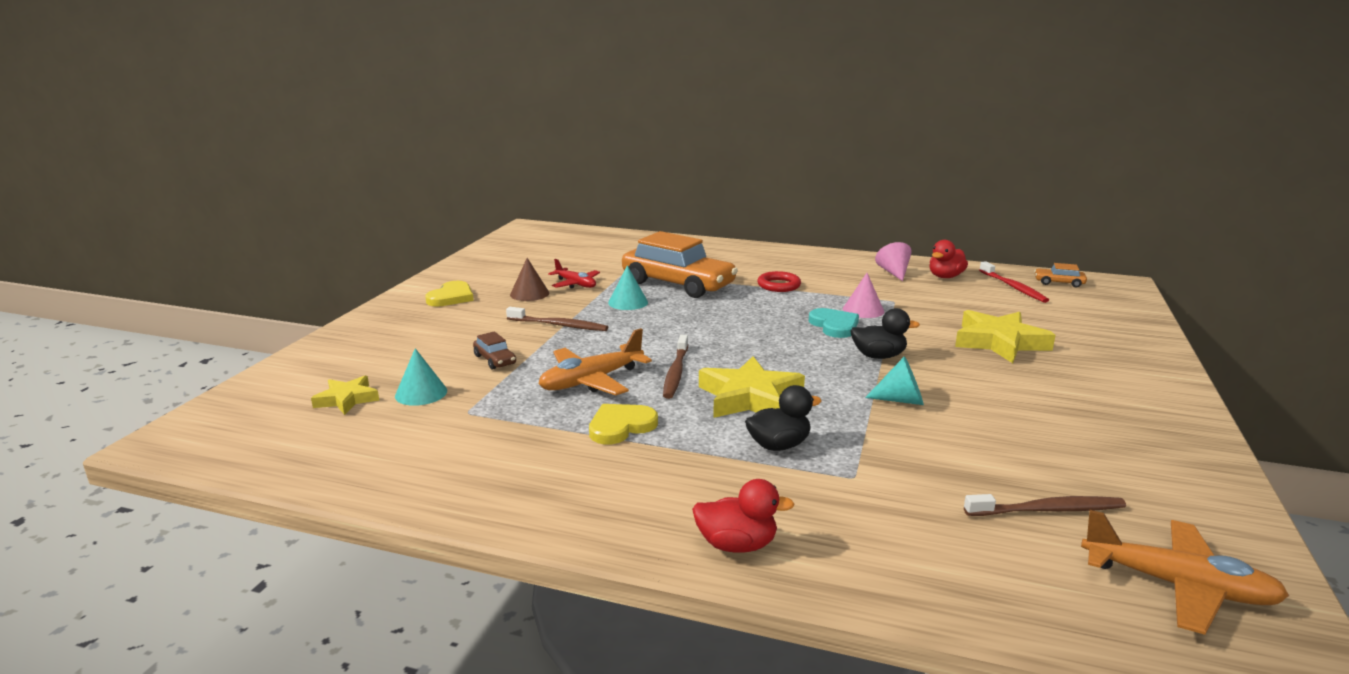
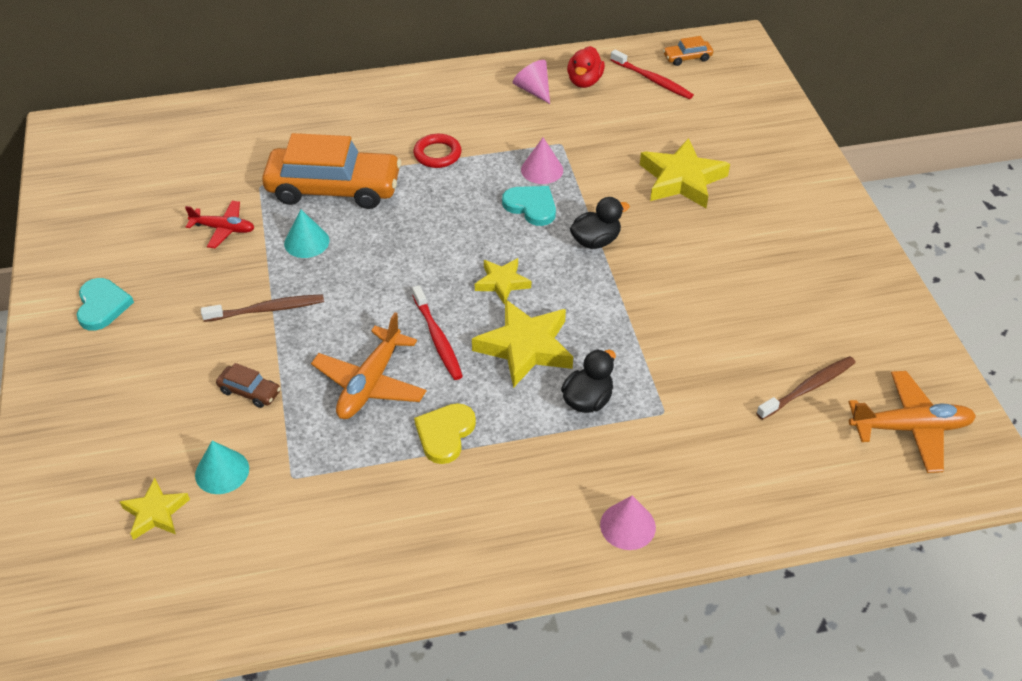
camera: 30 degrees left, 25 degrees up
yellow heart [425,281,474,307] -> turquoise heart [76,278,134,331]
brown cone [510,258,549,301] -> none
brown toothbrush [663,334,688,399] -> red toothbrush [412,285,463,380]
red duck [692,479,795,553] -> pink cone [600,495,656,550]
turquoise cone [865,356,924,405] -> none
none -> yellow star [475,258,531,304]

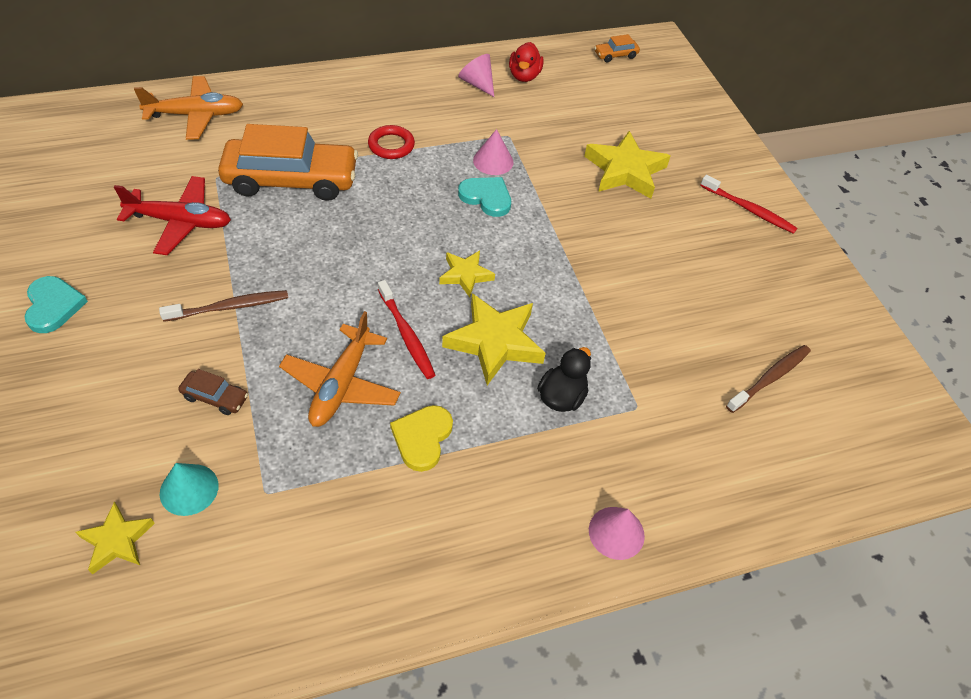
camera: 10 degrees left, 5 degrees up
red plane [185,201,254,248] -> red plane [114,176,231,255], size x1.57
turquoise cone [284,210,330,258] -> none
black duck [570,197,630,249] -> none
red toothbrush [610,49,694,99] -> red toothbrush moved to [700,175,797,234]
orange plane [849,371,976,473] -> orange plane moved to [134,76,243,140]

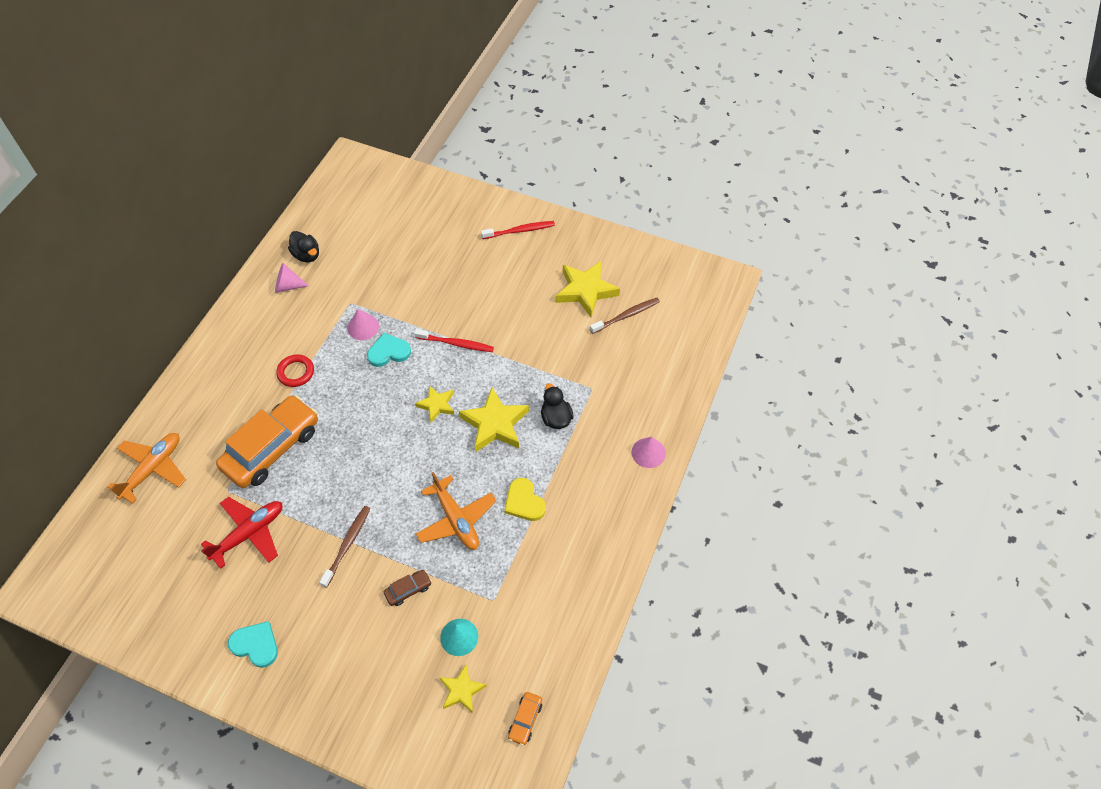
camera: 45 degrees left, 5 degrees up
red toothbrush [378,280,435,379] -> red toothbrush moved to [414,329,494,352]
red duck [509,42,544,82] -> black duck [288,231,319,262]
yellow star [584,131,670,199] -> yellow star moved to [556,261,620,317]
orange car [594,34,640,62] -> orange car moved to [508,692,542,746]
brown toothbrush [726,345,811,413] -> brown toothbrush turned 60 degrees clockwise [590,298,660,334]

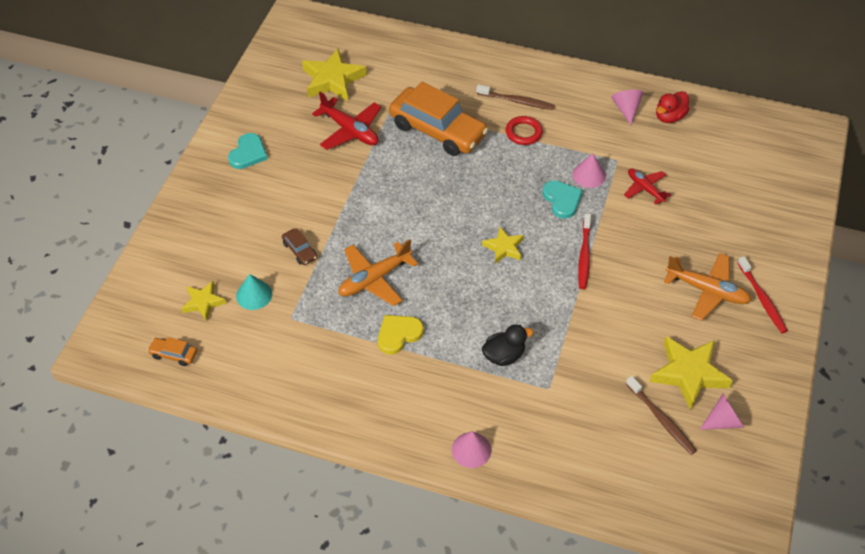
camera: 85 degrees right, 5 degrees down
orange plane [108,433,186,503] -> orange plane moved to [664,253,752,321]
black duck [288,231,319,262] -> red duck [656,91,690,123]
brown toothbrush [319,506,370,588] -> brown toothbrush moved to [476,84,555,110]
yellow star [459,387,529,452] -> yellow star moved to [302,48,367,101]
none -> red plane [624,168,671,205]
none -> pink cone [700,394,744,430]

